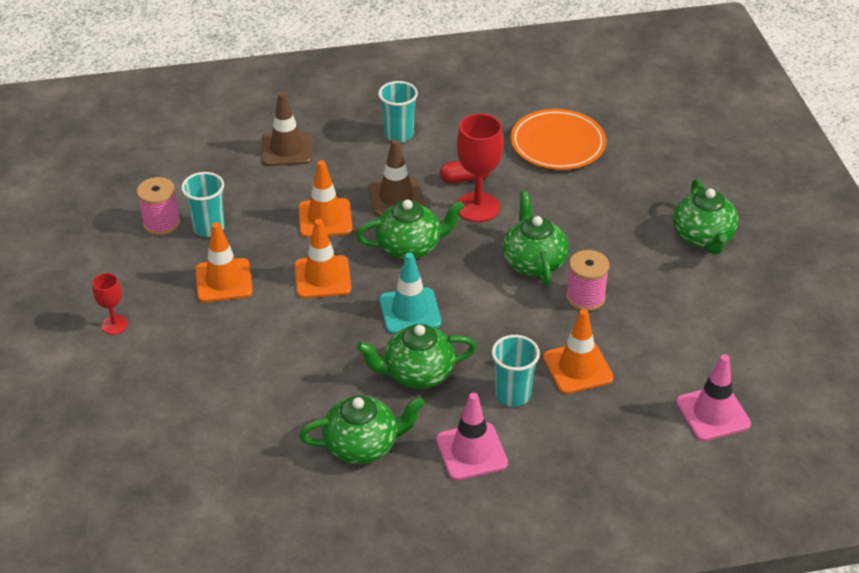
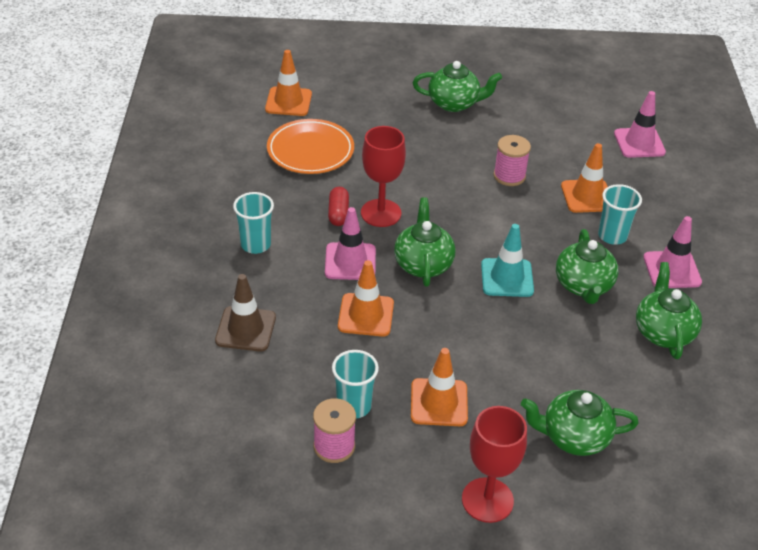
camera: 80 degrees left, 0 degrees up
red goblet [92,273,128,335] -> red goblet [462,406,527,523], size x1.83
orange traffic cone [294,219,351,298] -> orange traffic cone moved to [265,50,312,116]
brown traffic cone [368,140,425,217] -> pink traffic cone [325,207,376,280]
green teapot [503,191,569,286] -> green teapot moved to [521,390,639,456]

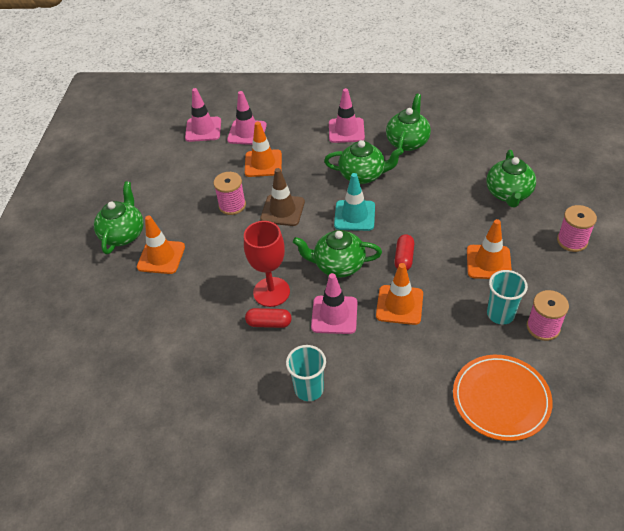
camera: 80 degrees left, 5 degrees up
brown traffic cone [215,274,276,351] -> brown traffic cone moved to [260,168,305,226]
orange traffic cone [265,50,312,116] -> orange traffic cone moved to [137,215,185,274]
orange plate [267,119,354,174] -> orange plate moved to [453,355,553,441]
red goblet [462,406,527,523] -> pink spool [557,205,597,252]
turquoise cup [598,184,642,245] -> none
green teapot [636,262,702,359] -> green teapot turned 105 degrees clockwise [386,94,431,155]
none -> pink traffic cone [227,91,267,145]
none -> red capsule [394,234,414,270]

